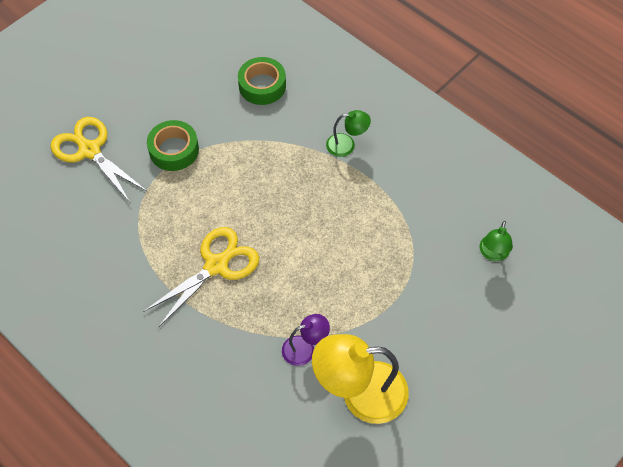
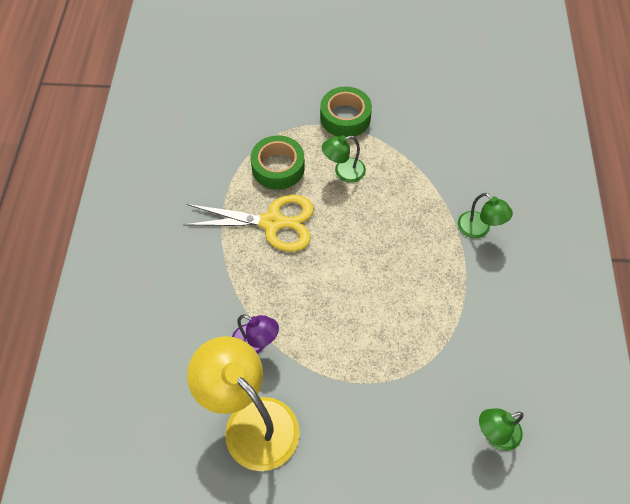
camera: 50 degrees right, 0 degrees up
yellow scissors [50,117,148,204] -> none
green tape [238,57,286,105] -> green tape moved to [250,135,305,190]
none -> green lamp [322,135,366,183]

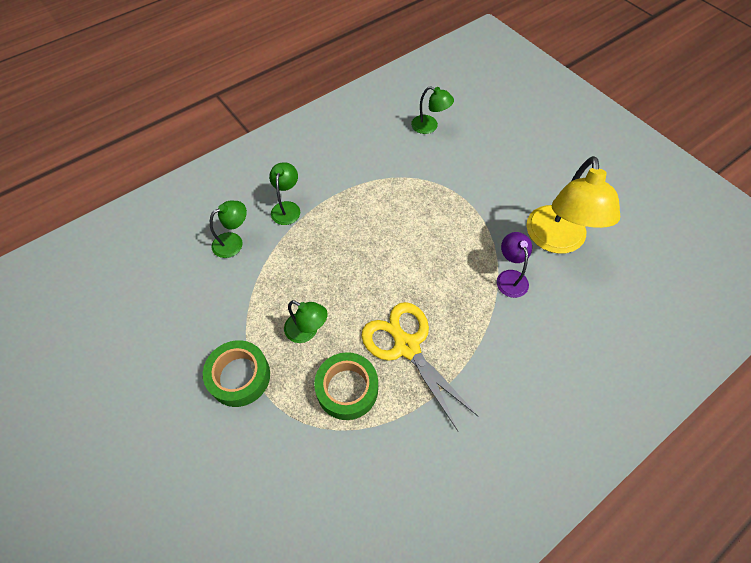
camera: 130 degrees left, 0 degrees up
none -> green lamp [210,201,247,258]

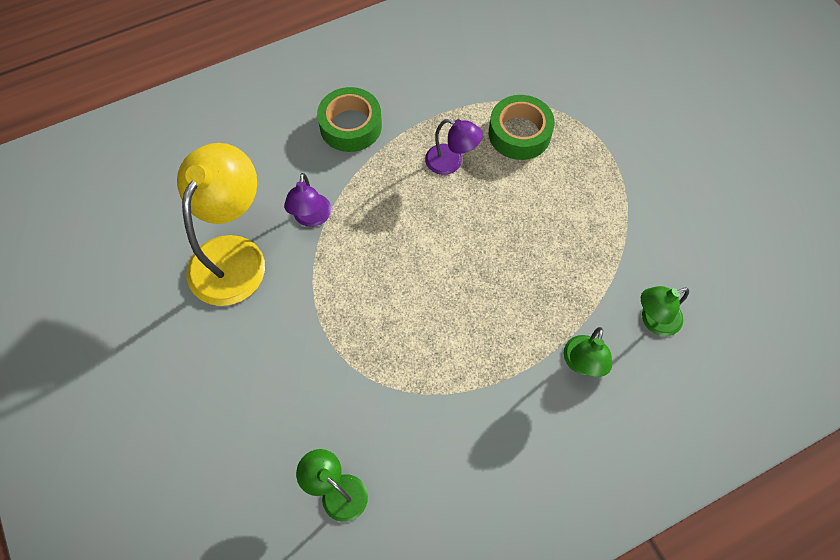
camera: 170 degrees left, 5 degrees up
green tape [203,340,270,407] -> green tape moved to [317,87,382,152]
green lamp [284,300,328,343] -> none
yellow scissors [361,302,479,431] -> purple lamp [425,119,483,175]

